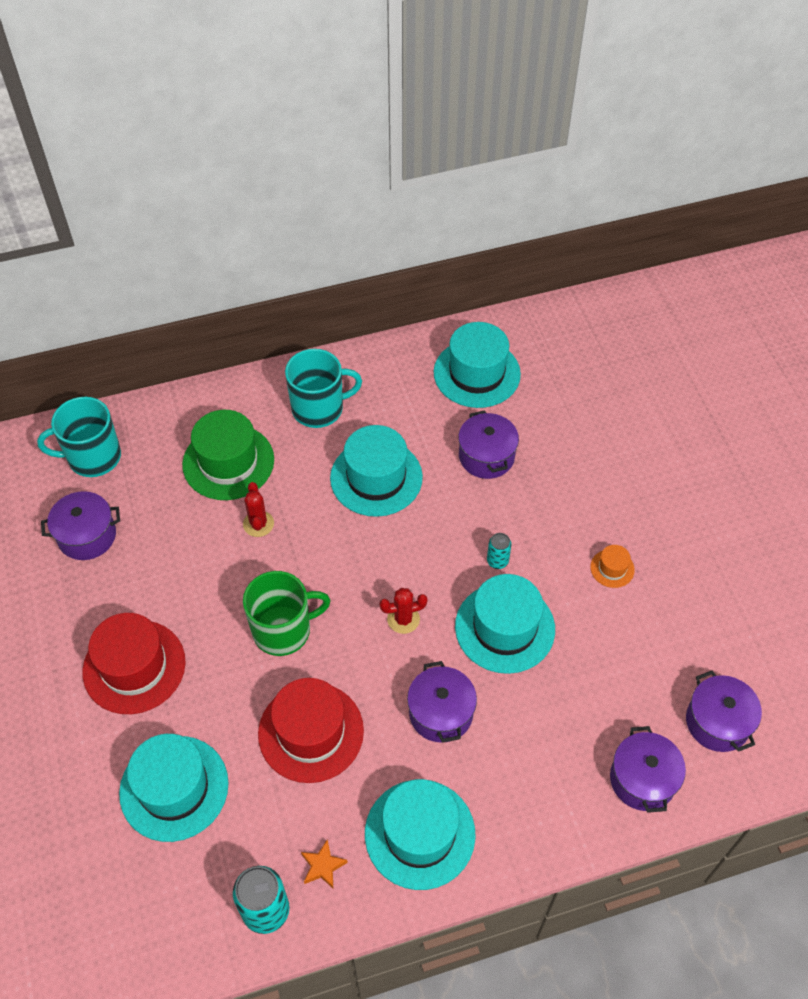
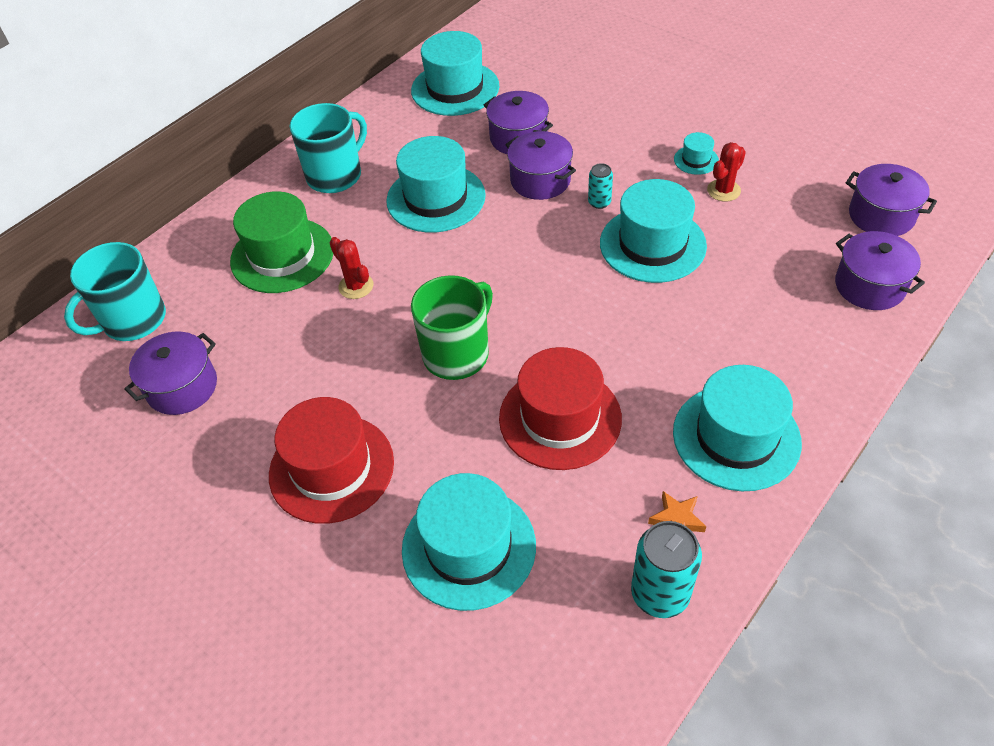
camera: 30 degrees left, 5 degrees down
red cactus [379,588,428,634] -> red cactus moved to [707,142,746,201]
purple pot [407,661,477,743] -> purple pot moved to [505,131,576,200]
orange hat [590,545,635,588] -> turquoise hat [674,132,719,175]

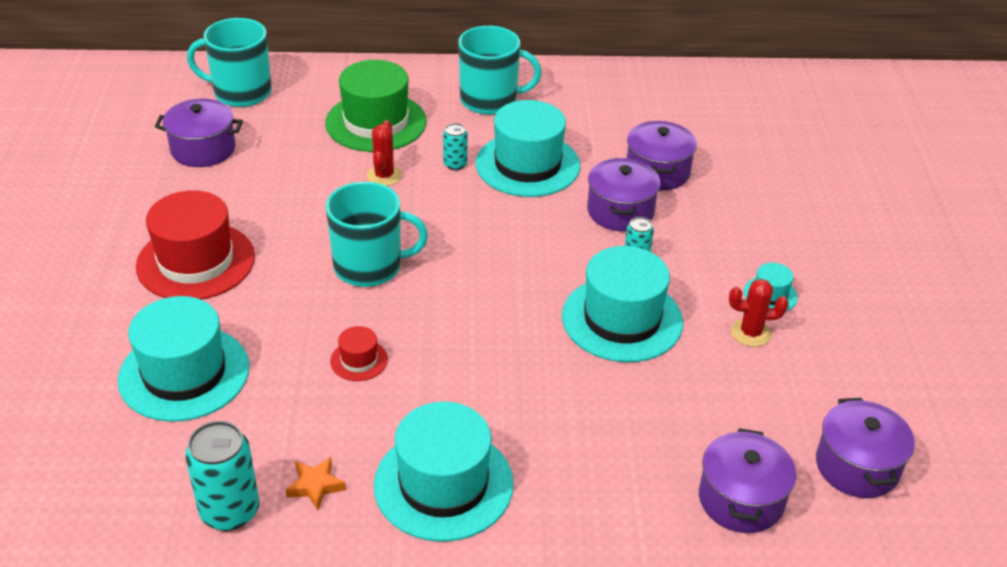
camera: 45 degrees right, 10 degrees down
turquoise hat [411,31,499,116] -> none
green mug [411,275,493,380] -> turquoise mug [326,182,428,287]
red hat [499,347,622,470] -> red hat [330,326,388,381], size x0.45
none -> turquoise can [443,123,468,170]

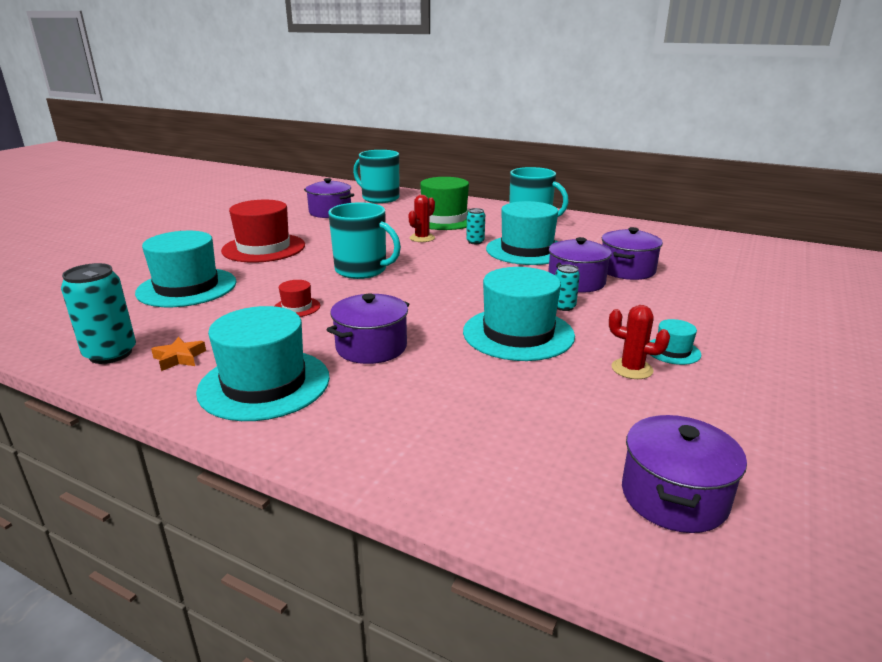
camera: 30 degrees right, 15 degrees down
purple pot [699,428,796,533] -> purple pot moved to [327,294,409,364]

